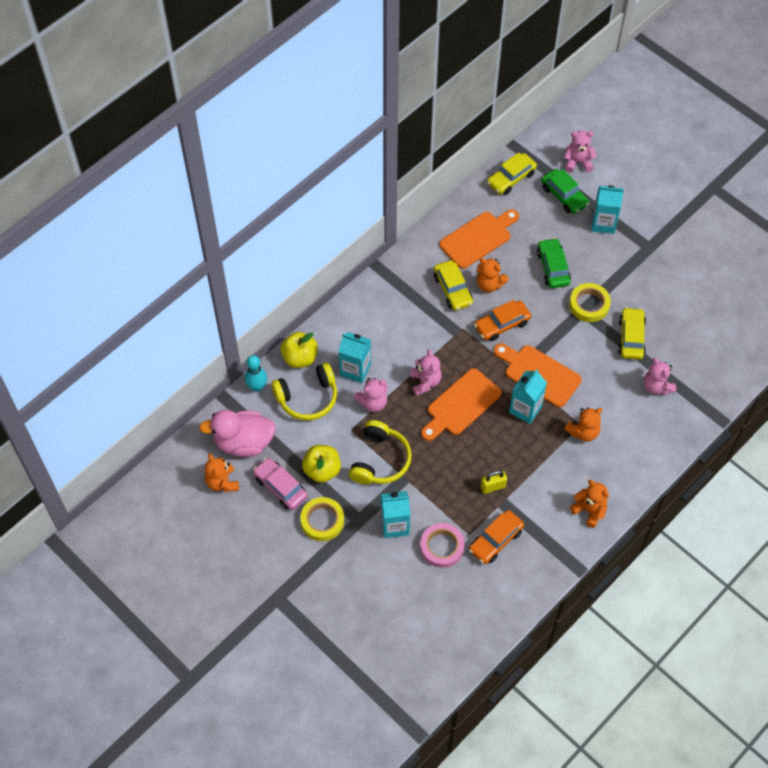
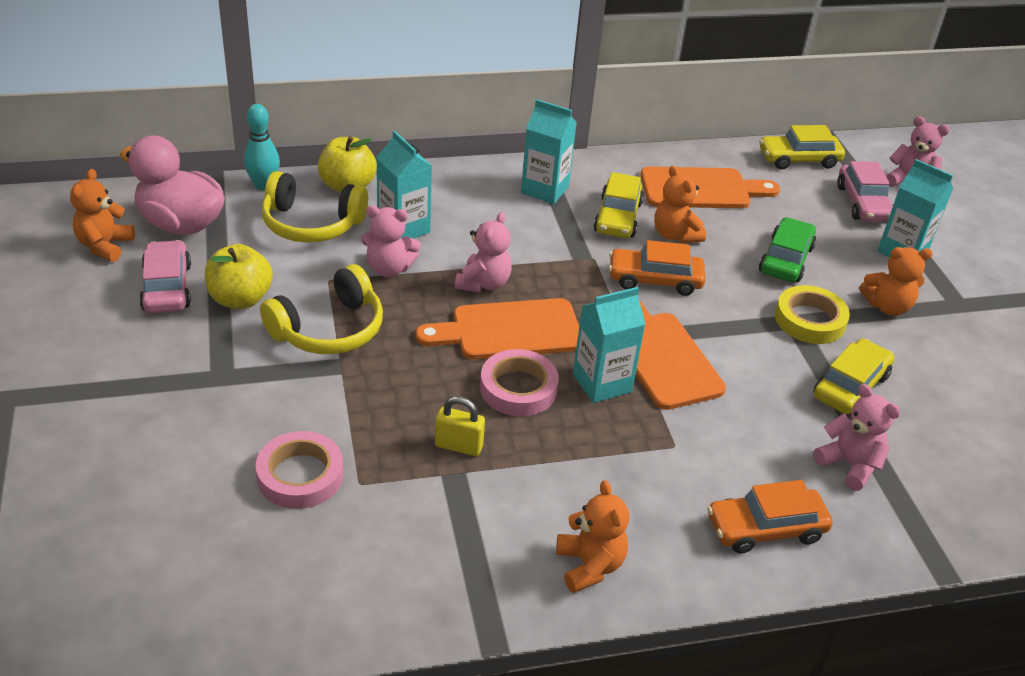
camera: 30 degrees right, 20 degrees down
yellow tape [300,497,344,541] -> none
turquoise carton [381,491,410,538] -> turquoise carton moved to [521,99,577,204]
orange car [469,510,524,564] -> orange car moved to [707,480,833,553]
green car [541,169,589,214] -> pink car [837,161,893,222]
orange teddy bear [564,407,602,442] -> orange teddy bear moved to [860,247,933,316]
pink teddy bear [643,357,676,395] -> pink teddy bear turned 135 degrees clockwise [813,384,900,491]
none -> pink tape [480,349,559,416]

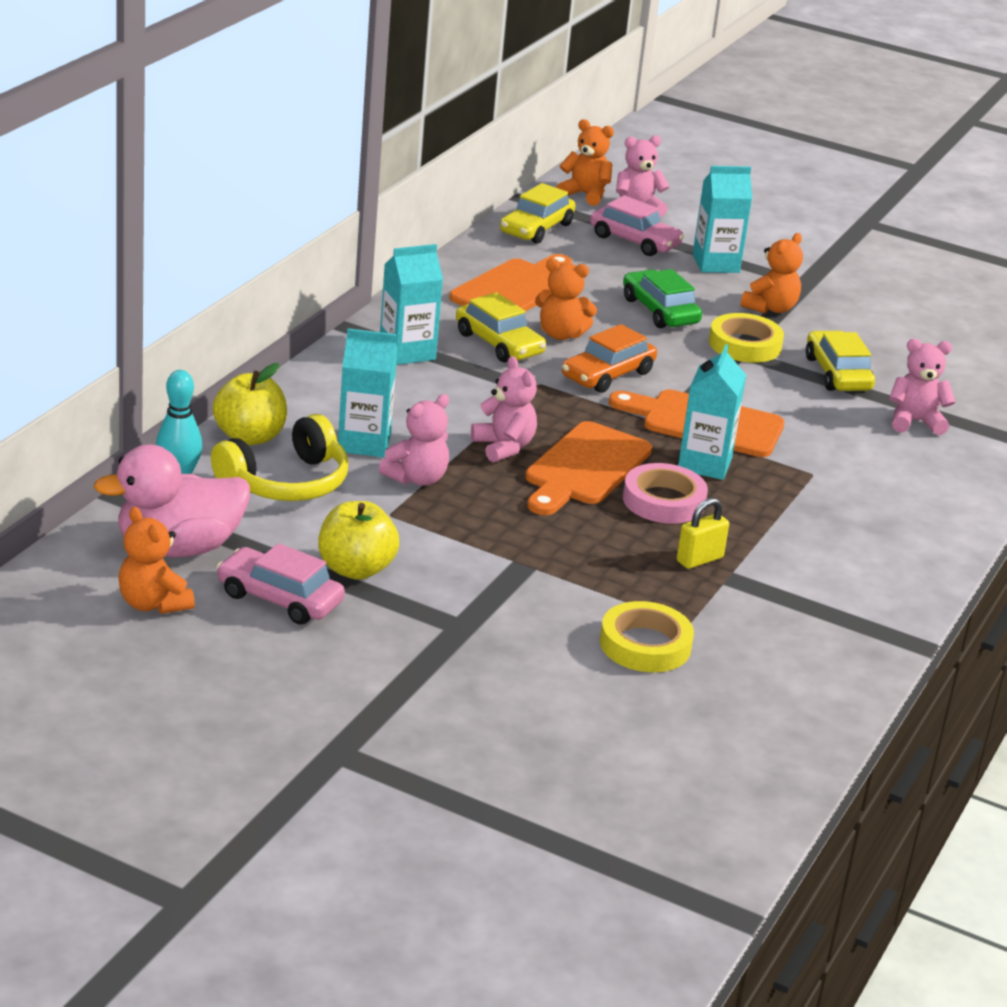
camera: 50 degrees left, 10 degrees down
pink tape [256,431,344,509] -> yellow tape [600,601,694,672]
yellow headphones [260,264,383,354] -> none
orange teddy bear [556,480,629,593] -> orange teddy bear moved to [556,119,614,206]
orange car [707,480,833,553] -> none

